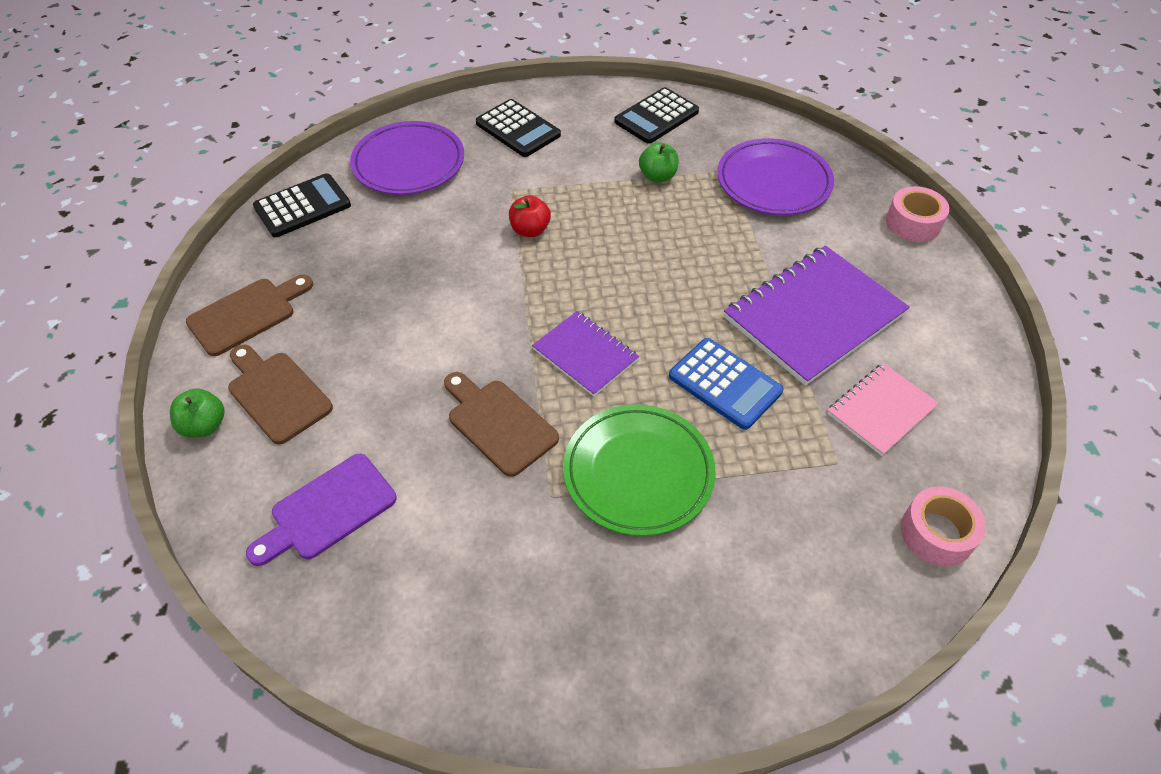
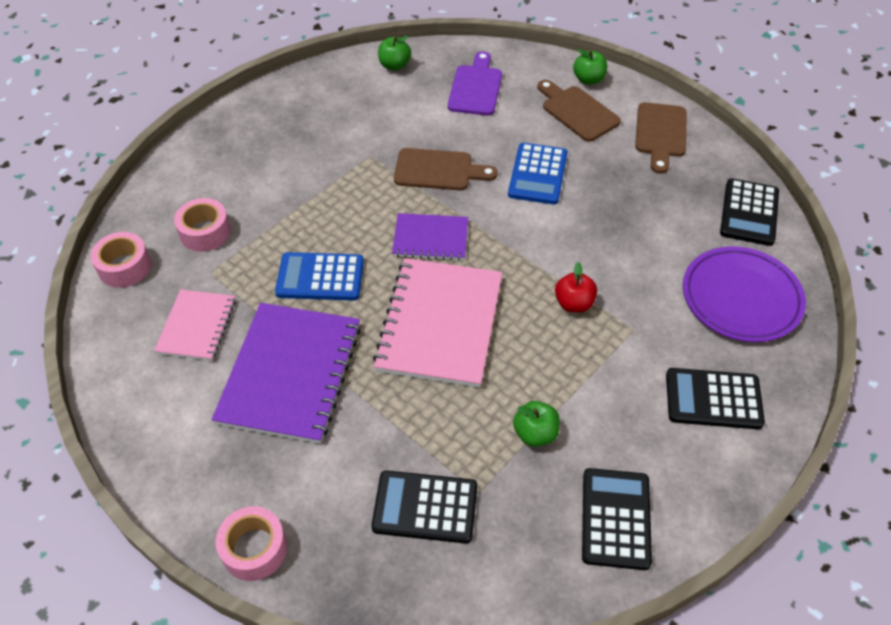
camera: 140 degrees right, 0 degrees up
brown cutting board [228,344,333,444] -> brown cutting board turned 135 degrees counterclockwise [537,80,621,142]
green plate [563,404,716,536] -> none
purple plate [717,138,834,215] -> black calculator [372,470,477,544]
none -> pink tape [174,198,231,252]
none -> pink notebook [373,258,502,388]
none -> green apple [378,36,411,71]
none -> blue calculator [508,143,567,205]

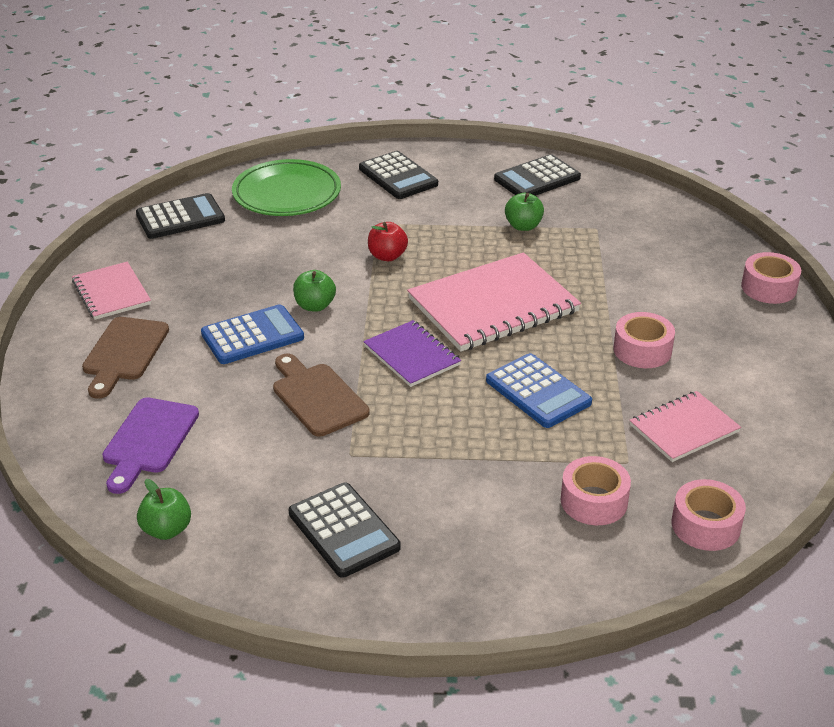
camera: 130 degrees left, 15 degrees down
purple notebook [212,303,361,444] -> pink tape [613,312,675,368]
black calculator [372,470,477,544] -> black calculator moved to [289,483,401,578]
purple cutting board [448,51,502,116] -> purple cutting board turned 45 degrees counterclockwise [102,397,199,494]
green apple [573,49,607,85] -> green apple moved to [293,270,336,312]
brown cutting board [635,102,687,174] -> pink notebook [72,262,151,320]
purple plate [683,246,806,342] -> green plate [232,159,341,216]

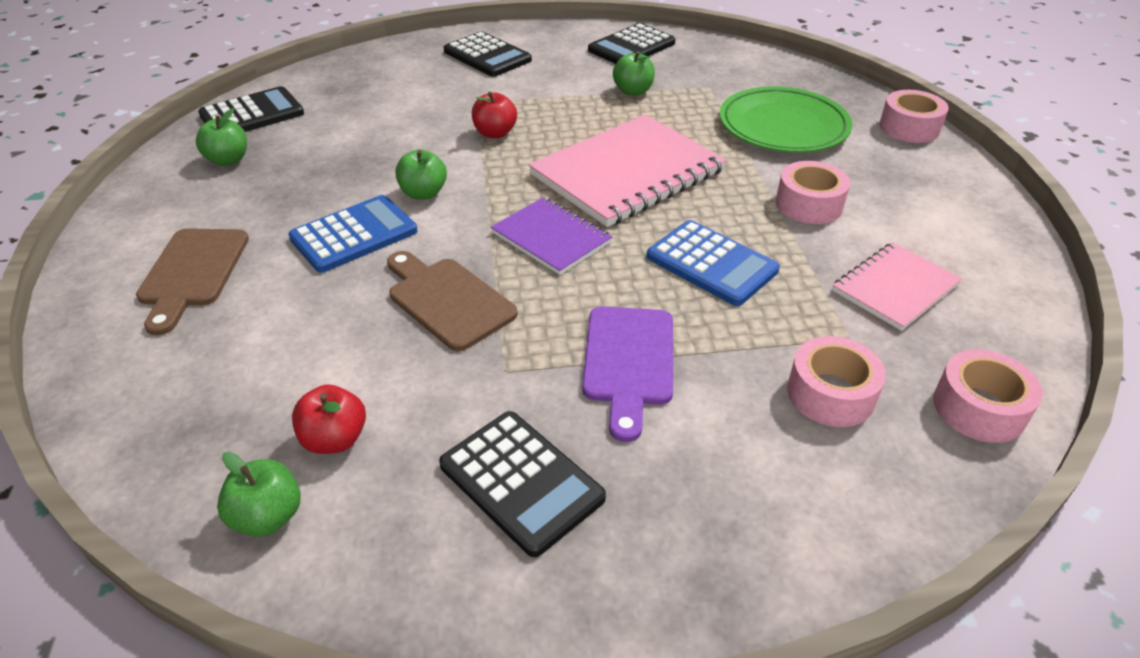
camera: 10 degrees left, 5 degrees up
pink notebook [72,262,151,320] -> none
purple cutting board [102,397,199,494] -> purple cutting board moved to [582,306,673,442]
green plate [232,159,341,216] -> green plate moved to [719,86,853,153]
none -> green apple [196,108,247,166]
none -> red apple [292,384,366,454]

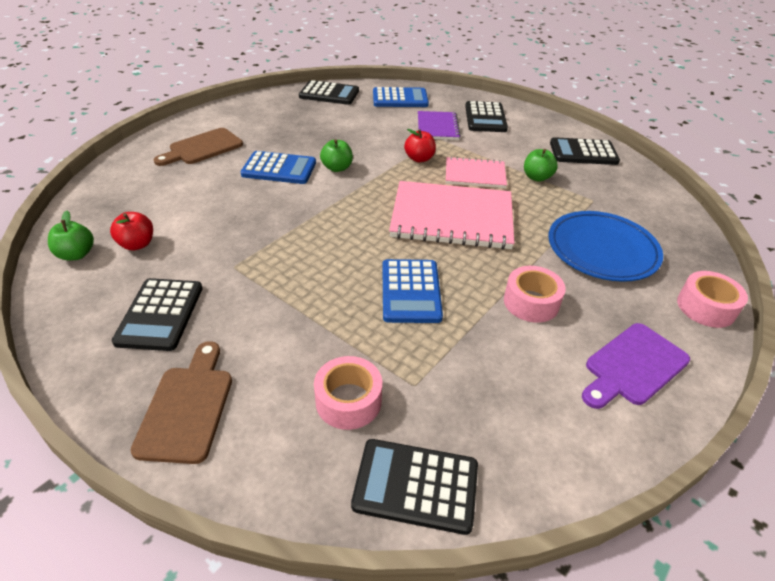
camera: 45 degrees right, 0 degrees up
green apple [196,108,247,166] -> none
brown cutting board [387,251,518,351] -> brown cutting board moved to [131,341,232,464]
purple notebook [491,197,612,275] -> purple notebook moved to [418,111,461,140]
purple cutting board [582,306,673,442] -> purple cutting board moved to [582,323,690,409]
green plate [719,86,853,153] -> blue plate [548,211,663,282]
pink notebook [832,242,962,331] -> pink notebook moved to [446,156,507,188]
pink tape [933,349,1043,443] -> black calculator [351,439,478,535]
none -> blue calculator [373,87,429,107]

